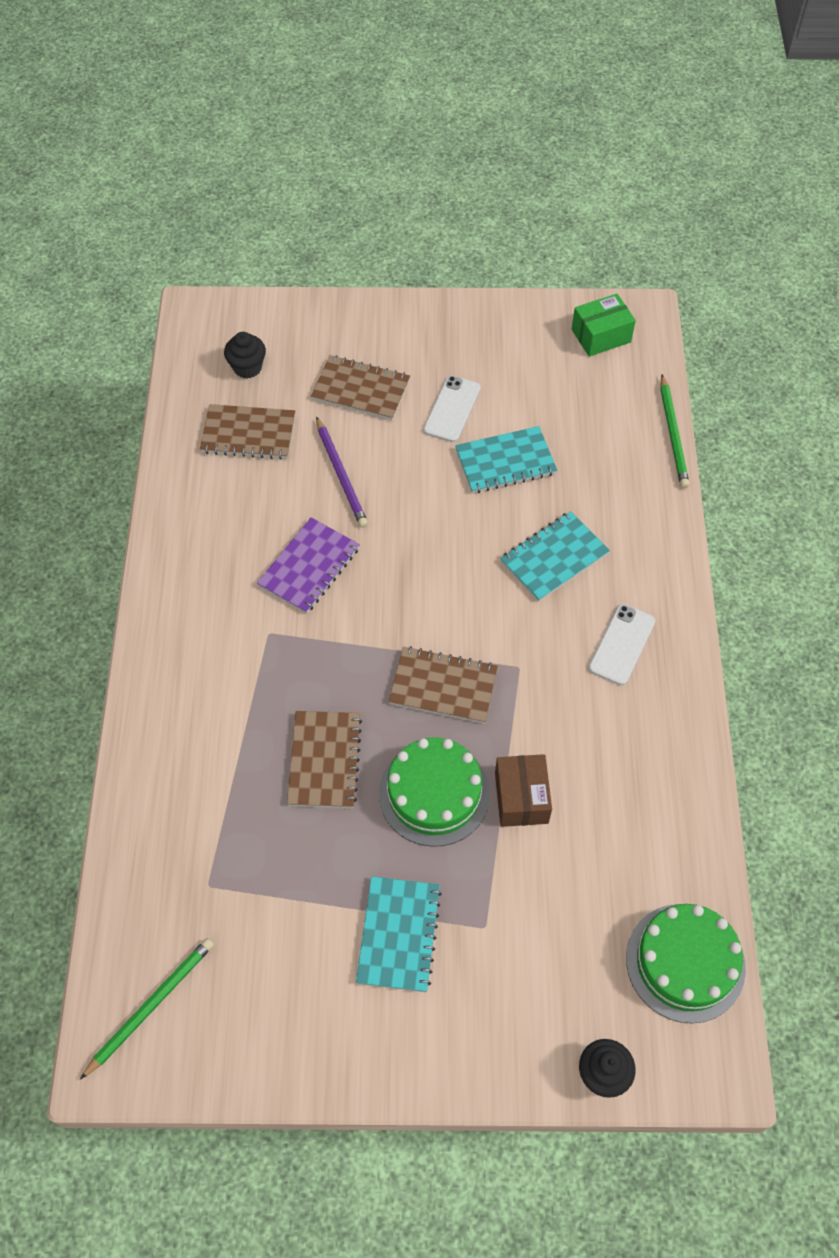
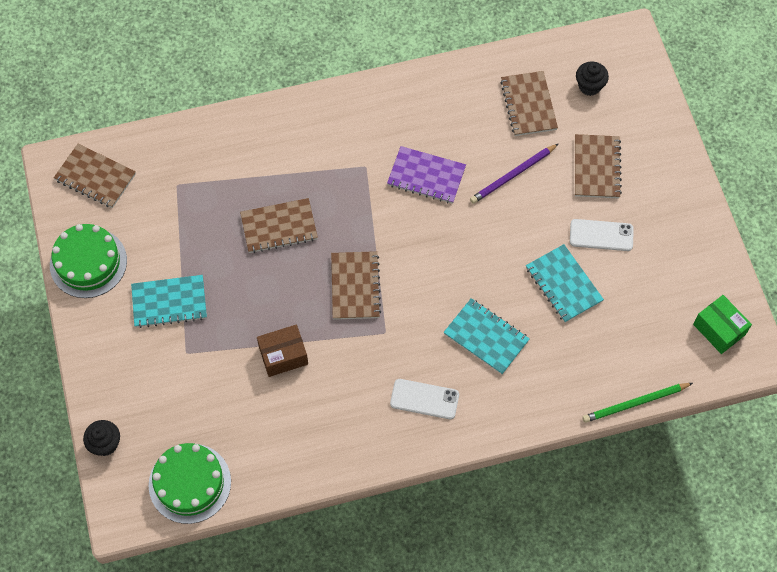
camera: 75 degrees right, 5 degrees up
green pencil [80,938,214,1080] -> brown notebook [54,144,136,208]
green cake [379,737,490,847] -> green cake moved to [50,224,127,298]

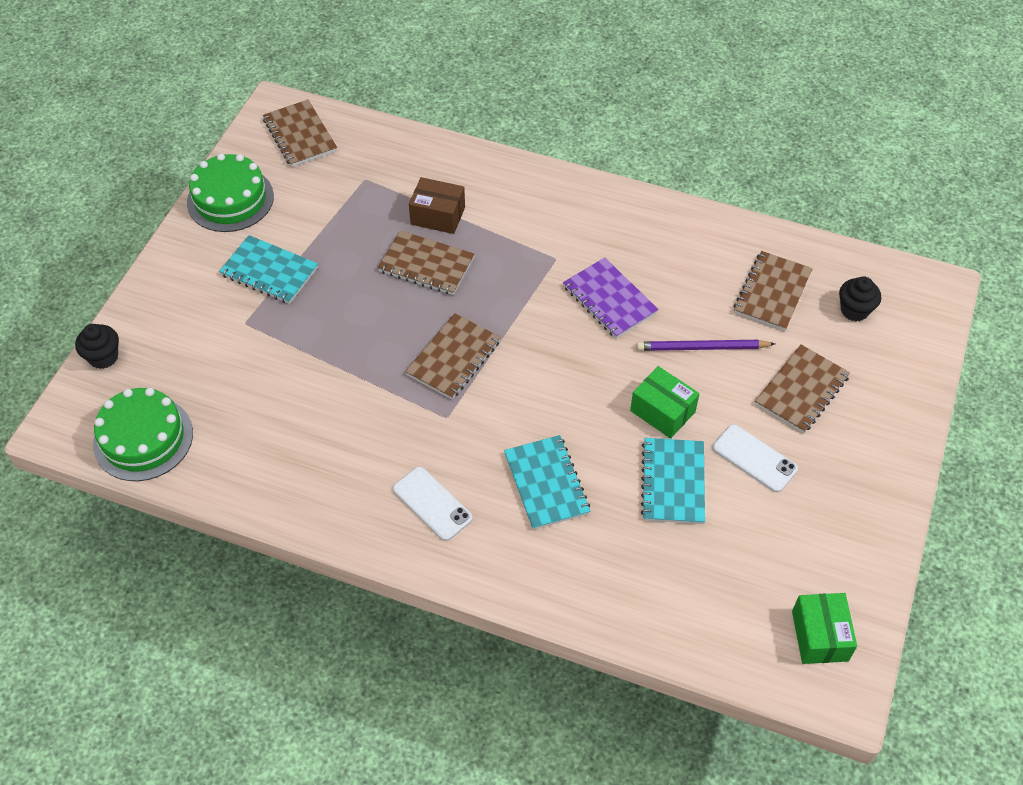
camera: 35 degrees right, 10 degrees down
brown box [257,324,308,377] -> brown box moved to [409,177,465,234]
green pencil [582,383,693,423] -> none
none -> green box [630,366,700,439]

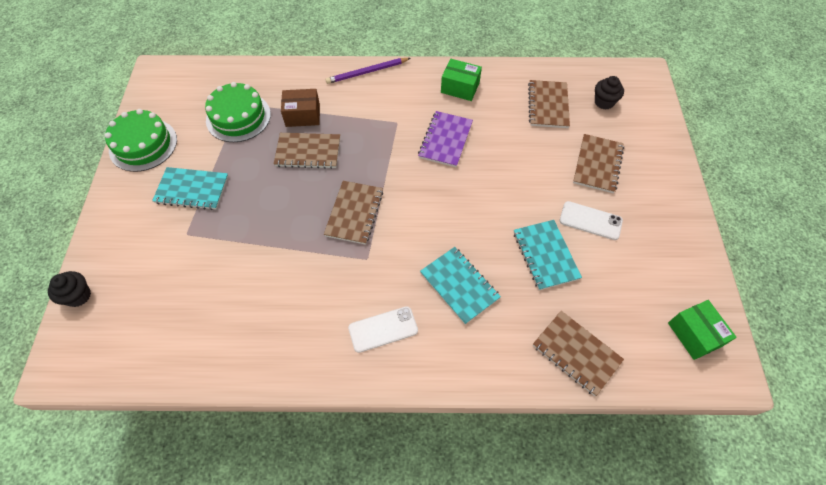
camera: 20 degrees left, 5 degrees up
green cake [93,388,193,481] -> green cake moved to [205,82,271,142]
brown notebook [263,100,337,167] -> brown notebook moved to [533,311,624,396]
white phone [393,467,473,541] -> white phone turned 45 degrees counterclockwise [348,306,418,353]
purple notebook [563,257,659,339] -> purple notebook turned 75 degrees clockwise [418,111,473,167]
green box [630,366,700,439] -> green box moved to [441,59,482,101]
purple pencil [636,340,775,351] -> purple pencil moved to [325,58,411,84]

